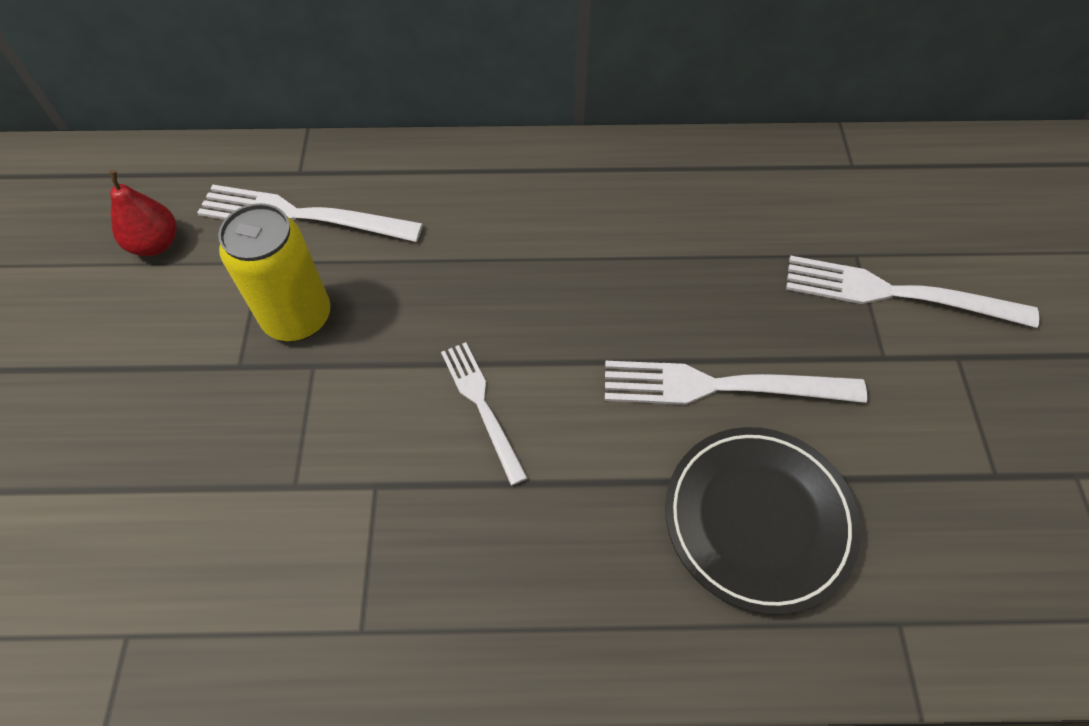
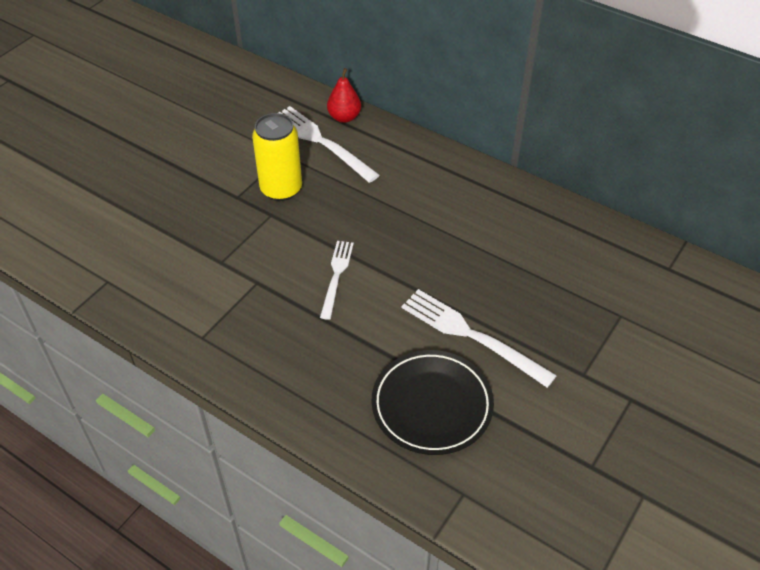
camera: 35 degrees right, 10 degrees down
red pear [109,170,176,256] -> red pear moved to [327,68,361,123]
white fork [786,256,1039,328] -> none

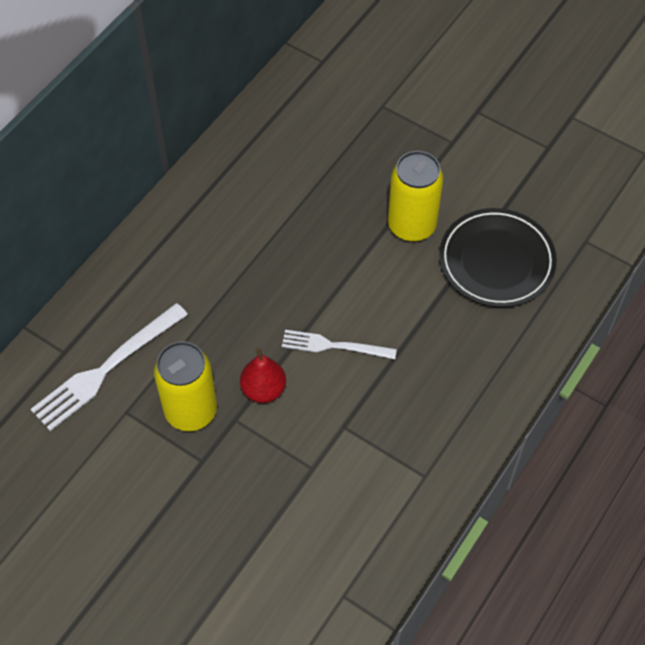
camera: 90 degrees left, 10 degrees up
red pear [327,68,361,123] -> red pear moved to [240,348,286,403]
white fork [402,289,557,388] -> yellow can [388,151,444,242]

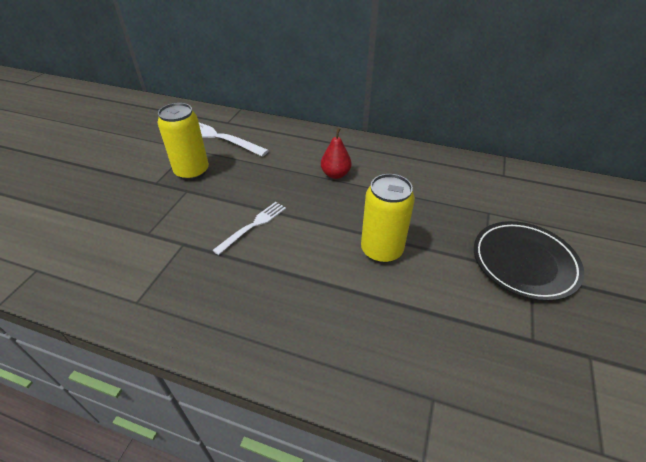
camera: 75 degrees right, 15 degrees down
red pear [240,348,286,403] -> red pear moved to [321,128,351,179]
white fork [282,330,397,359] -> white fork turned 45 degrees clockwise [212,202,286,255]
black plate [439,208,557,307] -> black plate moved to [474,221,584,301]

